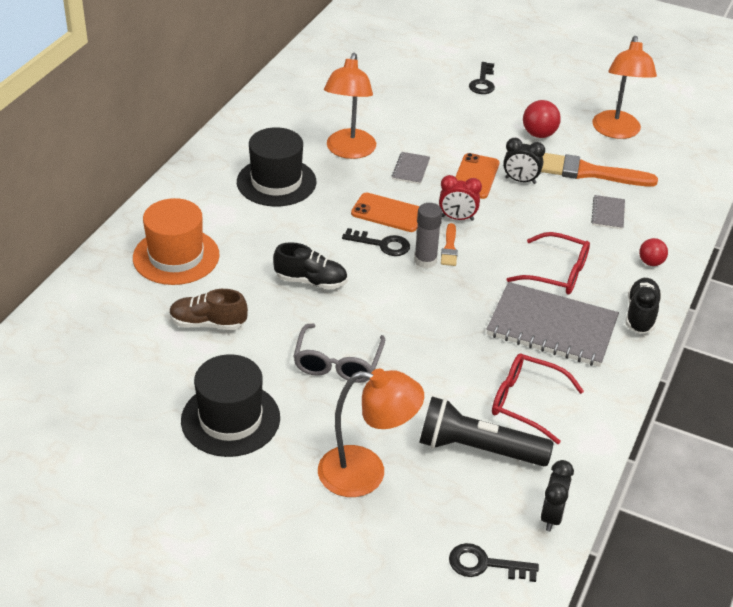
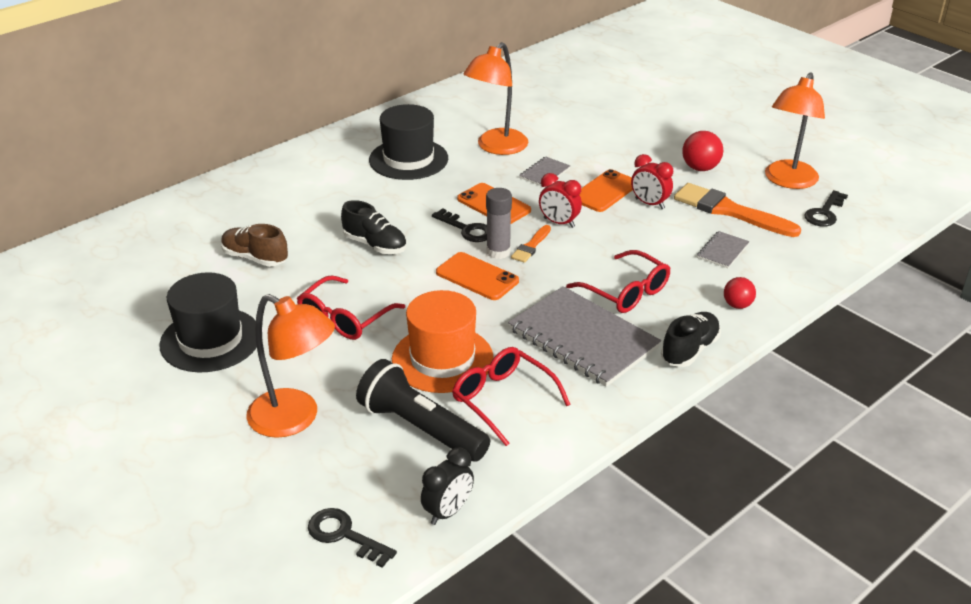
camera: 25 degrees right, 5 degrees down
orange hat [133,198,219,285] -> orange hat moved to [392,290,494,393]
grey glasses [293,323,385,383] -> red glasses [297,275,405,340]
black key [469,62,495,94] -> black key moved to [804,190,848,226]
black clock [503,138,545,184] -> red clock [631,154,673,209]
none -> orange phone [436,252,519,300]

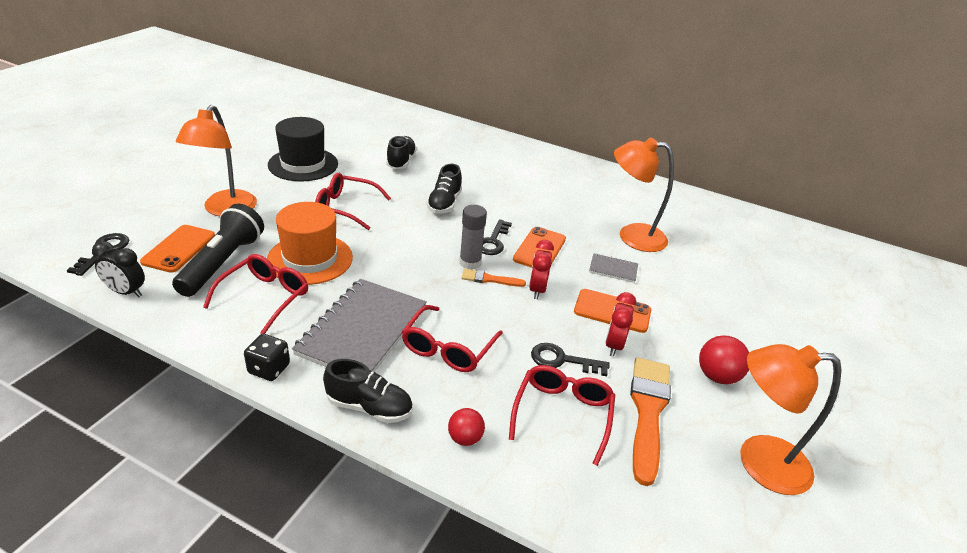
camera: 65 degrees right, 0 degrees up
brown shoe [221,224,288,267] -> black shoe [386,136,417,169]
black hat [369,104,448,180] -> none
orange phone [436,252,519,300] -> orange phone moved to [140,225,215,273]
grey notebook [697,231,750,268] -> red glasses [509,365,615,466]
black key [804,190,848,226] -> black key moved to [531,343,610,376]
none -> black dice [244,334,290,381]

